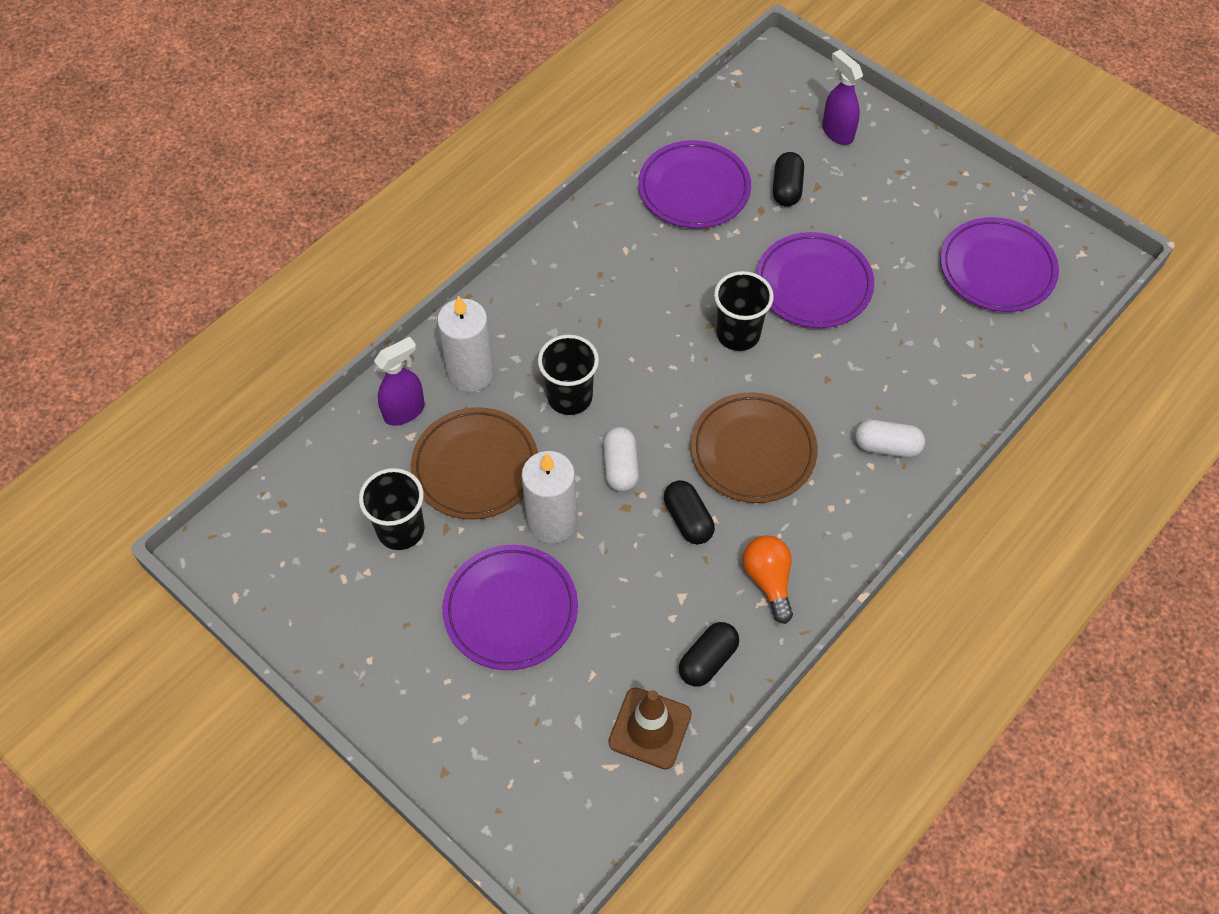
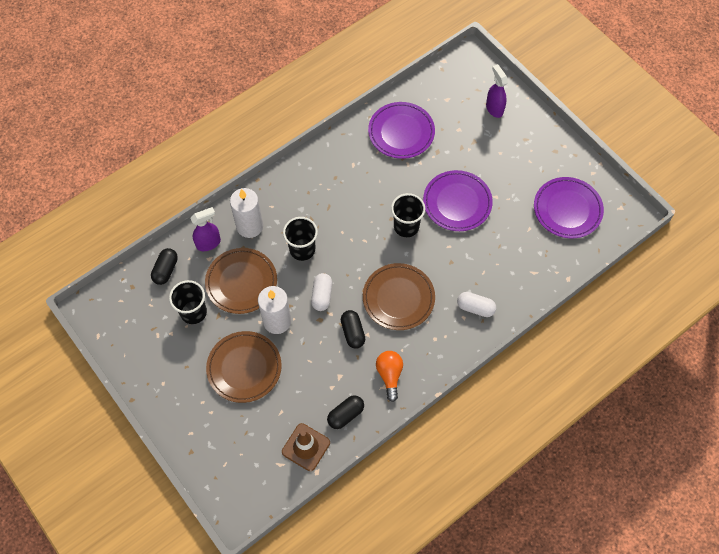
camera: 10 degrees right, 5 degrees up
purple plate [442,545,578,670] -> brown plate [206,331,282,403]
black capsule [773,152,804,207] -> black capsule moved to [151,248,178,285]

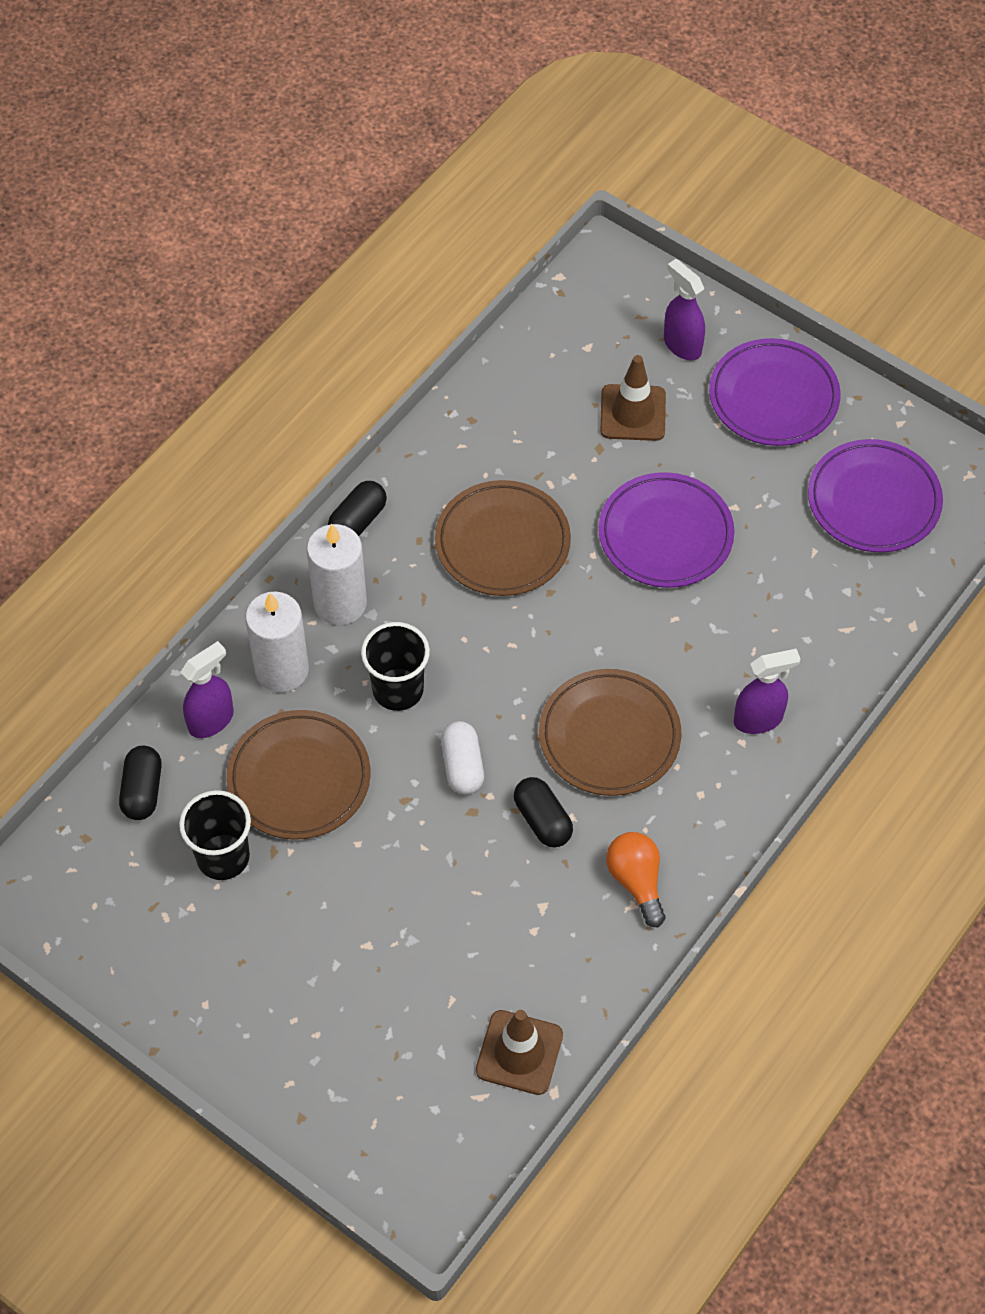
camera: 15 degrees left, 5 degrees down
brown plate [206,331,282,403] -> brown plate moved to [435,480,571,596]
white candle [258,286,291,334] -> white candle moved to [307,524,367,625]
black capsule [327,395,364,429] -> black capsule moved to [328,481,387,536]
purple plate [368,102,435,159] -> purple plate moved to [709,338,841,446]
black cup [391,193,425,237] -> none
white capsule [457,292,496,317] -> purple spray bottle [734,649,800,734]
none -> brown traffic cone [600,355,666,441]

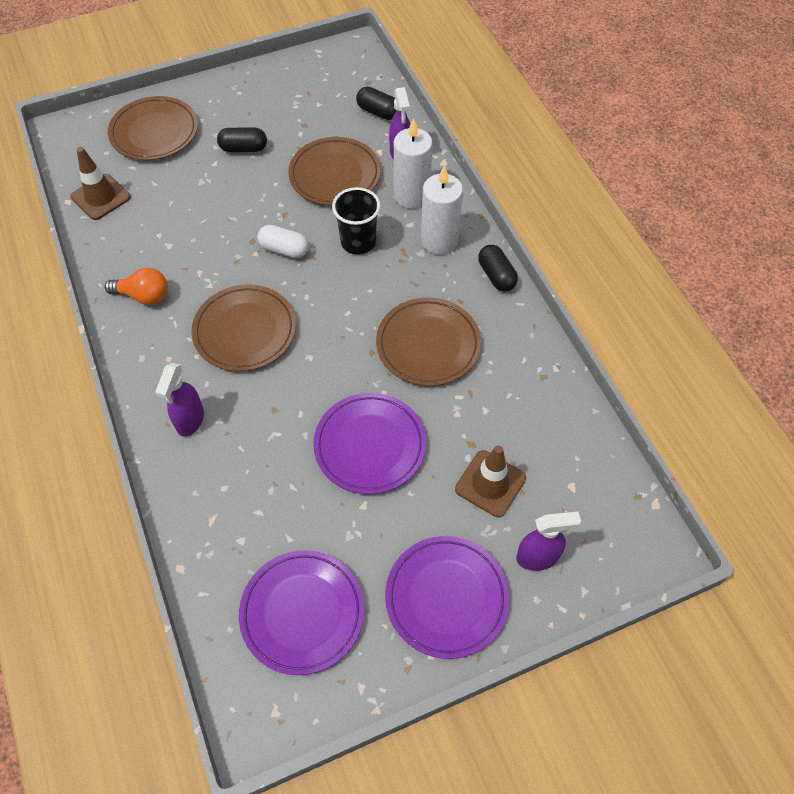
camera: 120 degrees right, 0 degrees up
black cup [179,790,251,880] -> none
black capsule [514,777,573,848] -> black capsule moved to [217,128,267,152]
none -> brown plate [108,96,198,160]

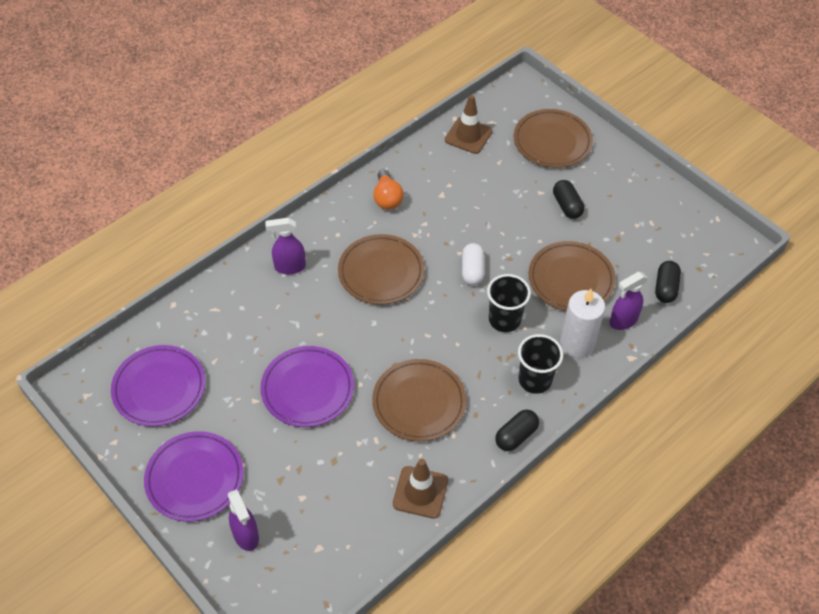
camera: 70 degrees right, 5 degrees down
white candle [421,165,463,255] -> black cup [518,334,563,394]
brown traffic cone [455,445,526,517] -> brown traffic cone moved to [393,459,448,519]

